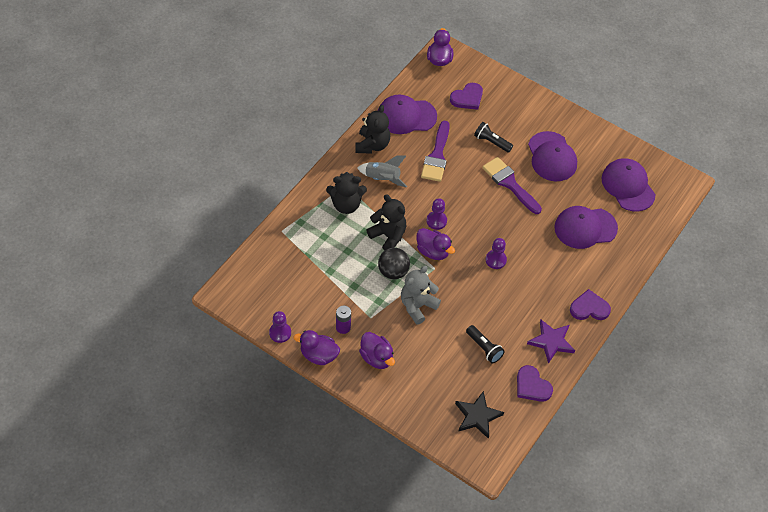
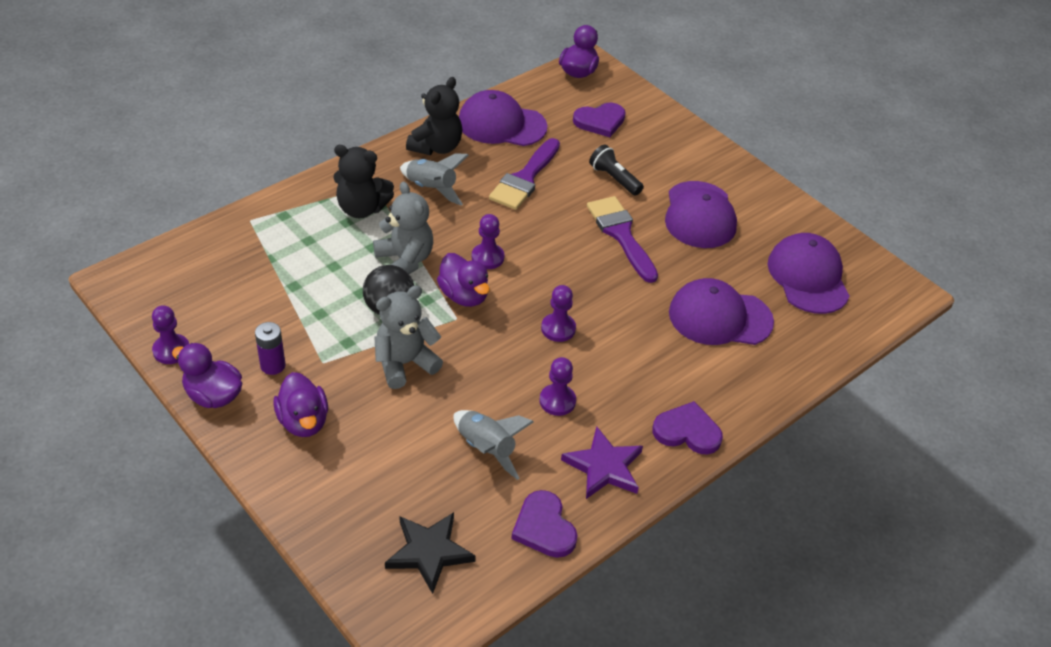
camera: 15 degrees right, 10 degrees down
black teddy bear [367,194,406,251] -> grey teddy bear [373,181,433,274]
black flashlight [466,325,505,363] -> grey rocket [454,410,534,480]
none -> purple pawn [539,357,576,416]

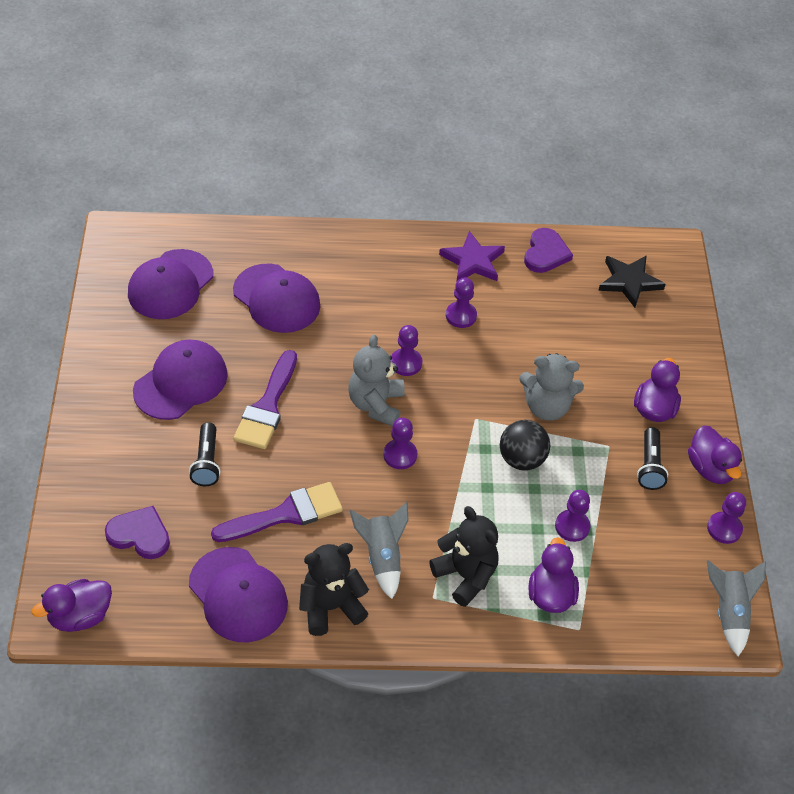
camera: 140 degrees left, 5 degrees up
purple battery [255,322,286,375] -> black flashlight [637,427,668,490]
grey teddy bear [373,181,433,274] -> grey teddy bear moved to [348,334,405,426]
purple duck [437,253,490,307] -> purple duck moved to [529,537,579,613]
grey rocket [454,410,534,480] -> grey rocket moved to [707,560,766,656]
purple heart [652,401,723,455] -> none
none -> purple pawn [555,490,590,542]

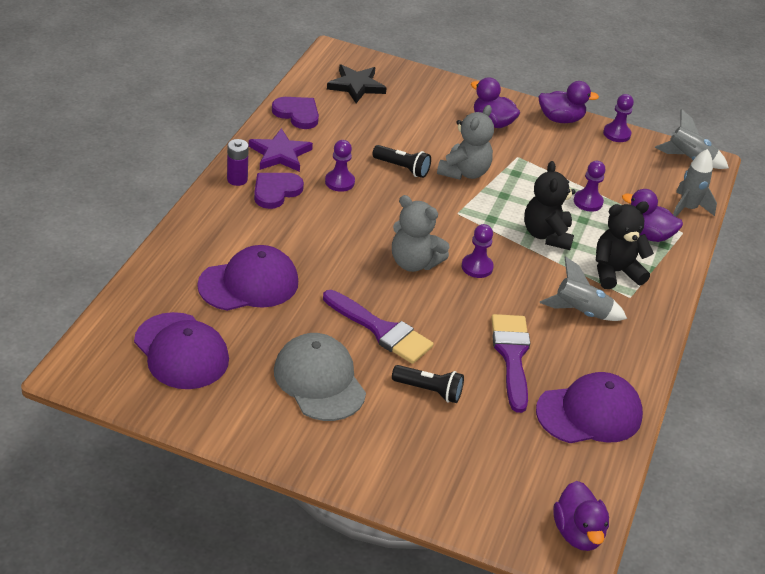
camera: 70 degrees left, 10 degrees down
purple heart [105,506,170,559] -> purple heart moved to [254,173,304,209]
purple cap [133,340,228,420] -> grey cap [274,333,366,421]
black teddy bear [299,543,369,636] -> black teddy bear moved to [524,161,576,250]
purple pawn [391,325,422,376] -> none
black ball [500,420,551,471] -> none
black flashlight [637,427,668,490] -> black flashlight moved to [372,145,431,178]
none -> purple battery [227,139,249,186]
none -> grey rocket [673,149,717,217]

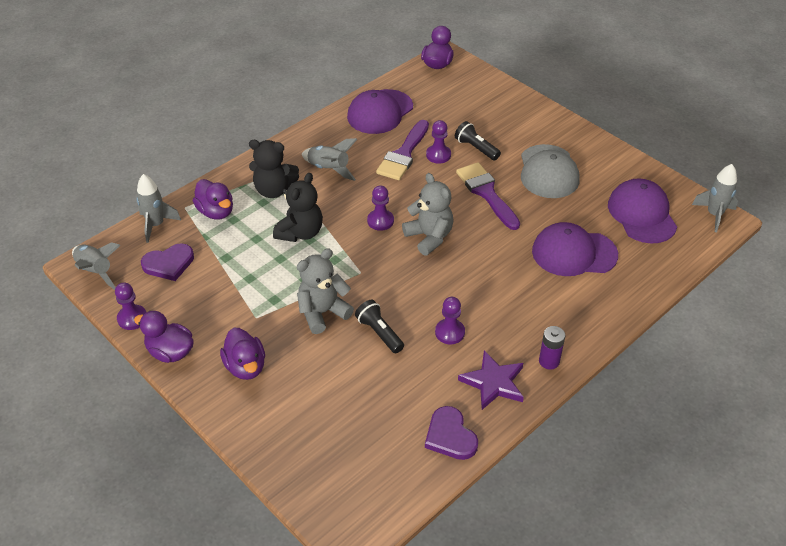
camera: 150 degrees left, 5 degrees up
purple heart [254,173,304,209] -> purple heart moved to [141,243,194,281]
black star [327,64,387,103] -> none
purple cap [536,372,643,443] -> purple cap turned 60 degrees counterclockwise [347,89,413,134]
purple pawn [574,161,606,212] -> purple pawn moved to [426,120,451,164]
none -> grey rocket [692,164,738,232]

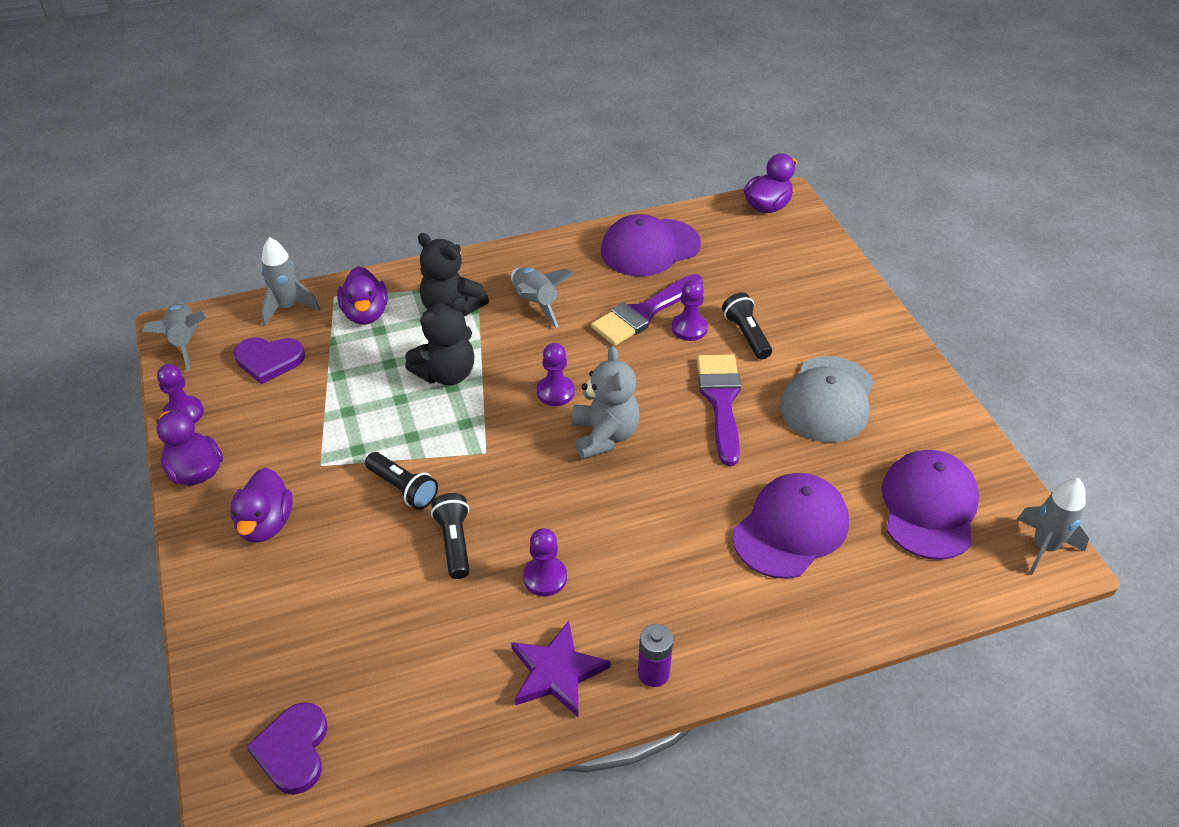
camera: 25 degrees right, 0 degrees up
grey teddy bear [297,248,354,334] -> black flashlight [365,452,438,510]
purple heart [425,406,478,460] -> purple heart moved to [246,702,328,795]
purple cap [532,222,618,276] -> purple cap turned 105 degrees clockwise [732,473,849,579]

